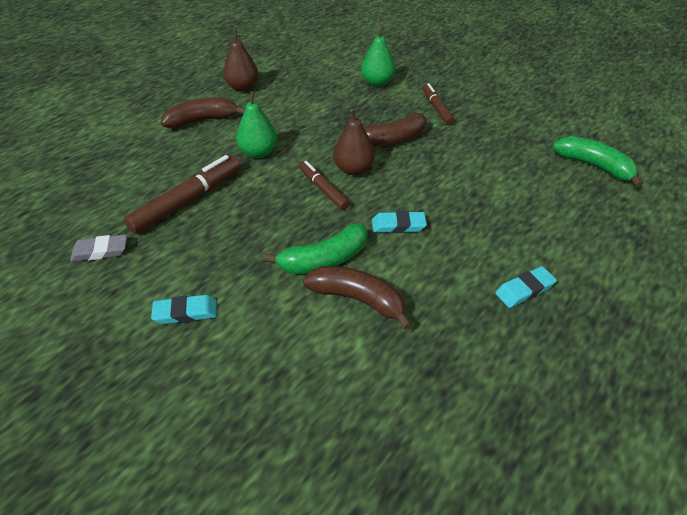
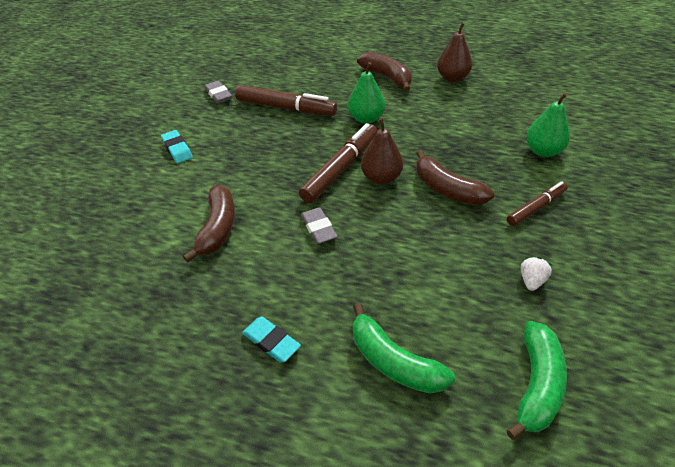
camera: 70 degrees right, 0 degrees up
green banana [263,224,368,274] -> green banana moved to [353,303,455,394]
brown marker [299,161,350,210] -> brown marker [299,123,377,203], size x1.64
turquoise eraser [372,211,427,233] -> grey eraser [301,207,338,244]
none -> white strawberry [521,257,552,291]

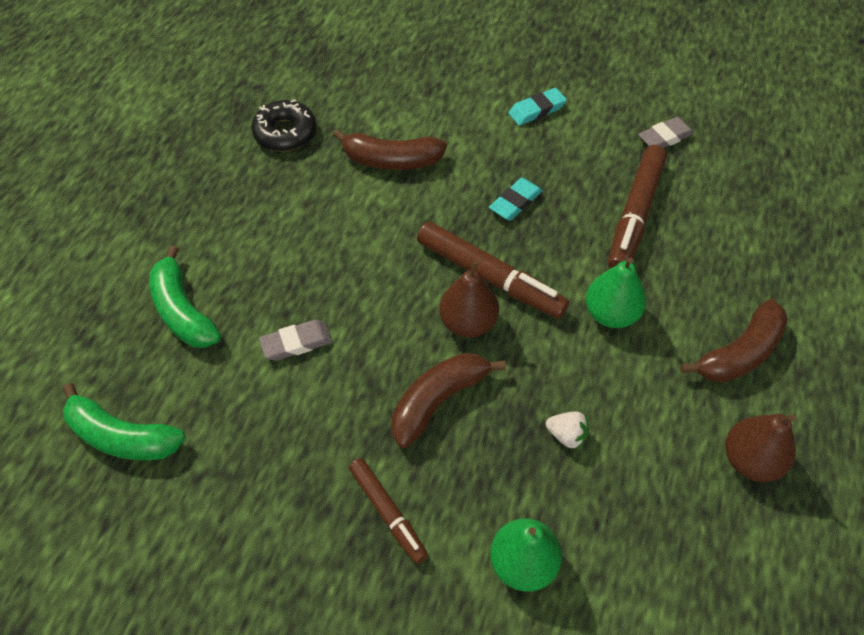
camera: 90 degrees right, 10 degrees up
turquoise eraser [242,317,301,363] -> turquoise eraser moved to [489,178,543,221]
grey eraser [301,207,338,244] -> grey eraser moved to [259,320,333,361]
green banana [353,303,455,394] -> green banana turned 75 degrees counterclockwise [149,245,221,348]
white strawberry [521,257,552,291] -> white strawberry moved to [546,411,589,450]
none -> black donut [252,99,316,151]

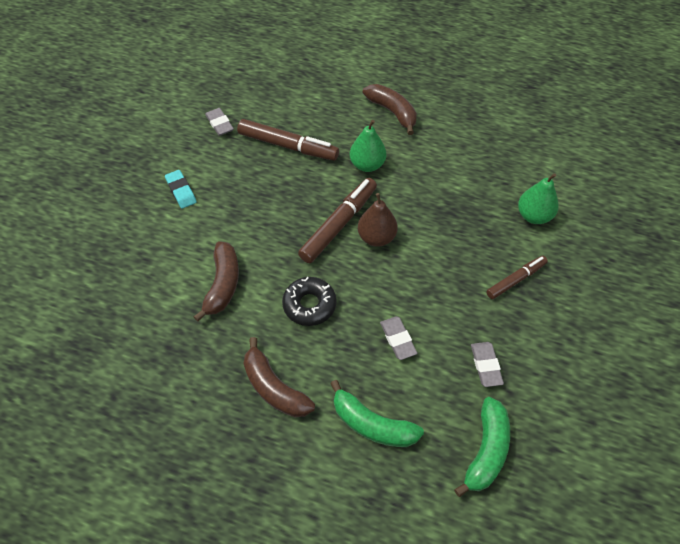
camera: 90 degrees left, 0 degrees up
green banana [149,245,221,348] -> green banana turned 60 degrees clockwise [330,380,424,447]
black donut [252,99,316,151] -> black donut moved to [282,277,337,326]
brown banana [392,353,506,448] -> brown banana moved to [243,337,315,417]
turquoise eraser [489,178,543,221] -> none
white strawberry [546,411,589,450] -> none
brown pear [725,414,796,482] -> none
none -> grey eraser [471,342,504,387]

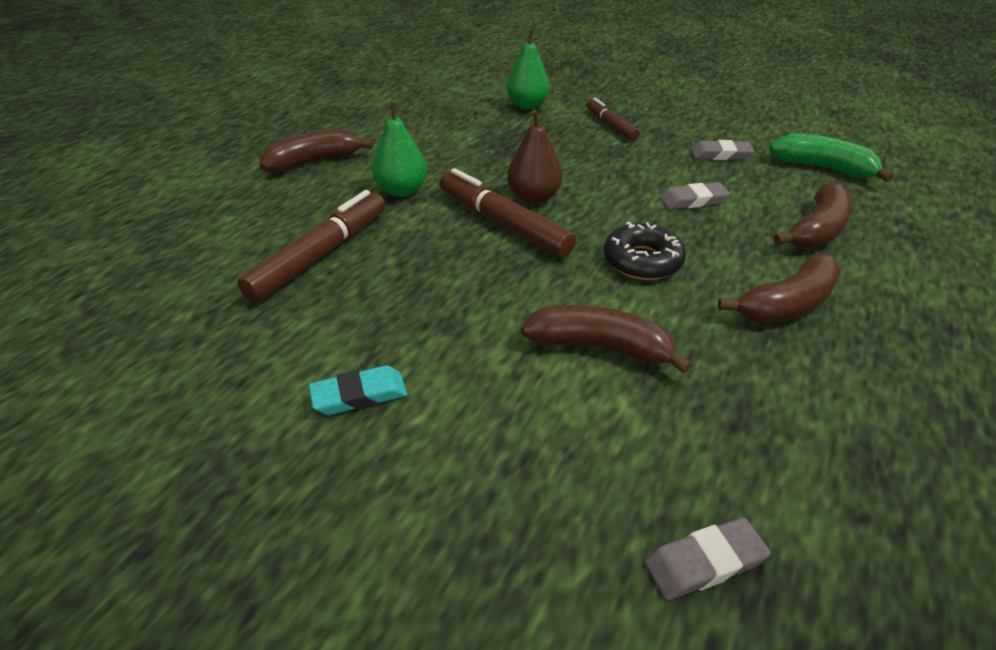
camera: 80 degrees left, 15 degrees down
grey eraser [205,108,234,136] -> grey eraser moved to [645,517,771,601]
green banana [330,380,424,447] -> brown banana [774,182,853,249]

